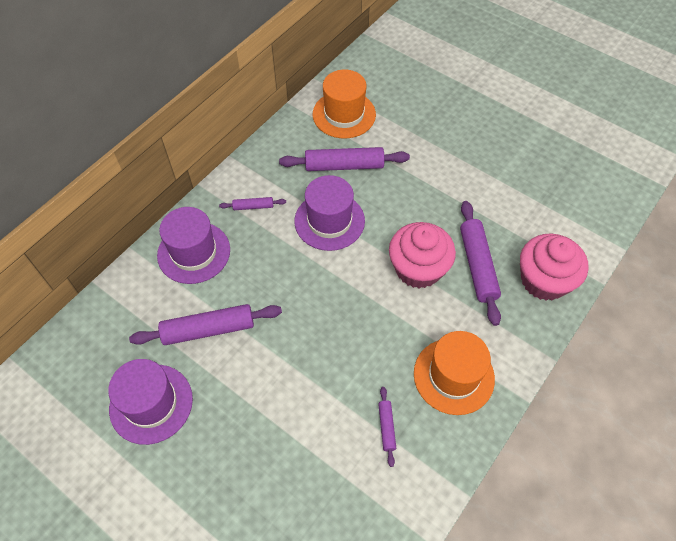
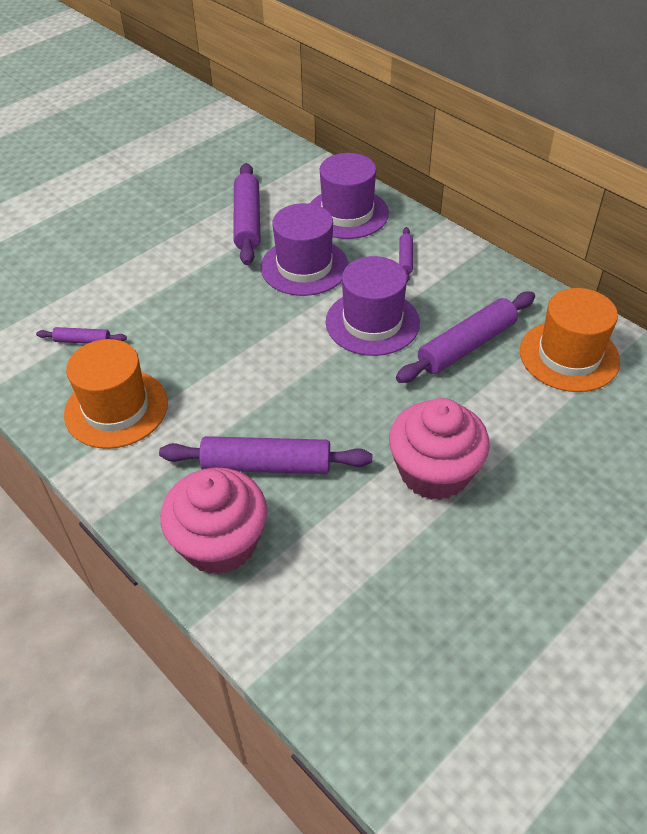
camera: 100 degrees right, 10 degrees down
purple hat [108,359,193,445] -> purple hat moved to [261,203,348,296]
purple rolling pin [279,147,410,171] -> purple rolling pin turned 45 degrees clockwise [396,292,535,383]
pink cupcake [389,222,456,288] -> pink cupcake moved to [389,398,490,500]

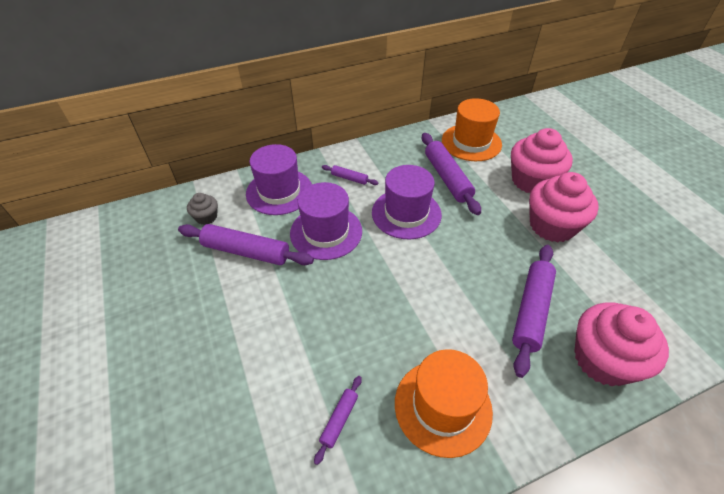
camera: 70 degrees left, 0 degrees up
none -> grey cupcake [187,193,218,225]
none -> pink cupcake [511,128,573,193]

